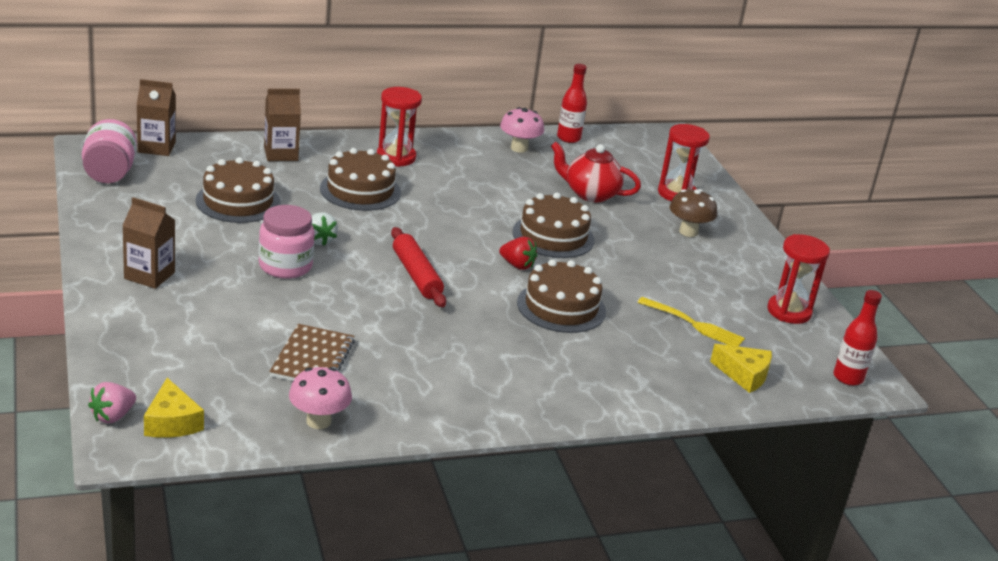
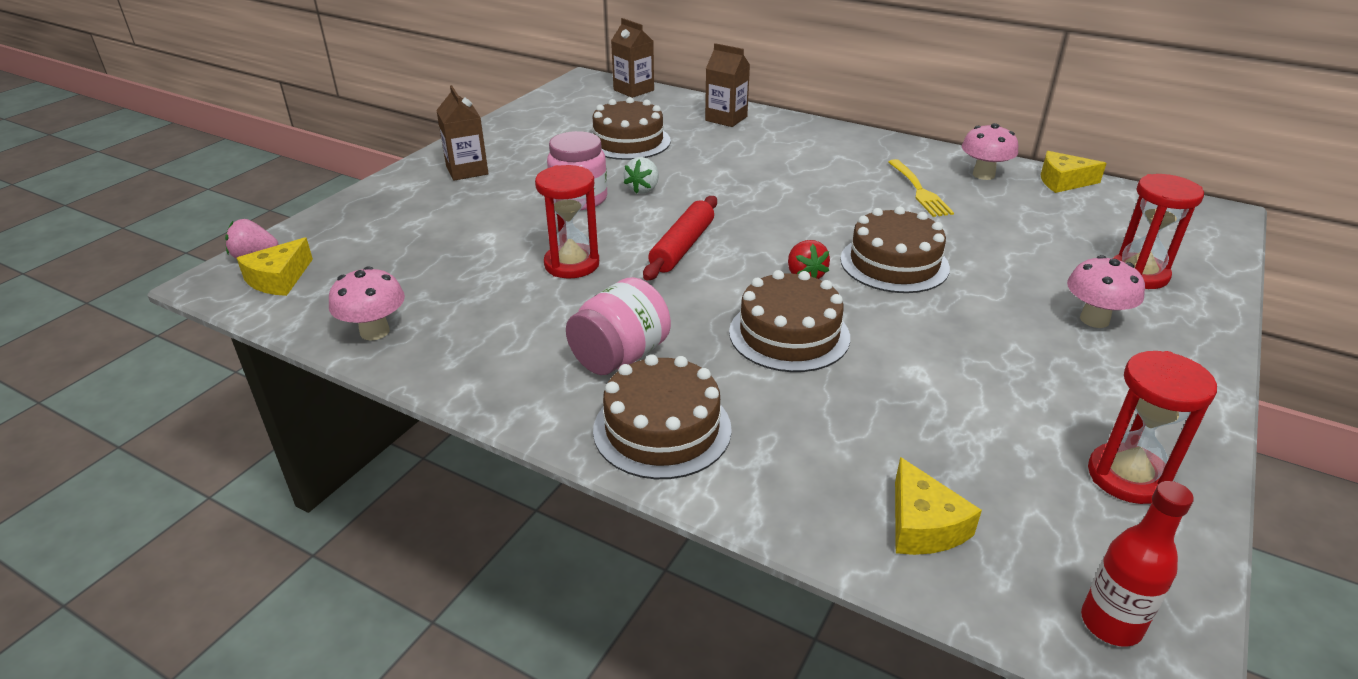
camera: 50 degrees right, 5 degrees up
pink jar [82,119,137,183] -> pink jar moved to [566,277,671,375]
brown notebook [269,324,355,381] -> none
brown cake [320,148,401,211] -> brown cake moved to [593,354,732,479]
red hourglass [377,87,422,167] -> red hourglass moved to [535,165,599,278]
red teapot [551,142,641,202] -> none
red bottle [557,64,587,143] -> yellow cheese [1041,151,1107,193]
yellow fork [637,297,745,346] -> yellow fork moved to [888,159,954,217]
brown mushroom [670,189,717,237] -> pink mushroom [1067,255,1145,328]

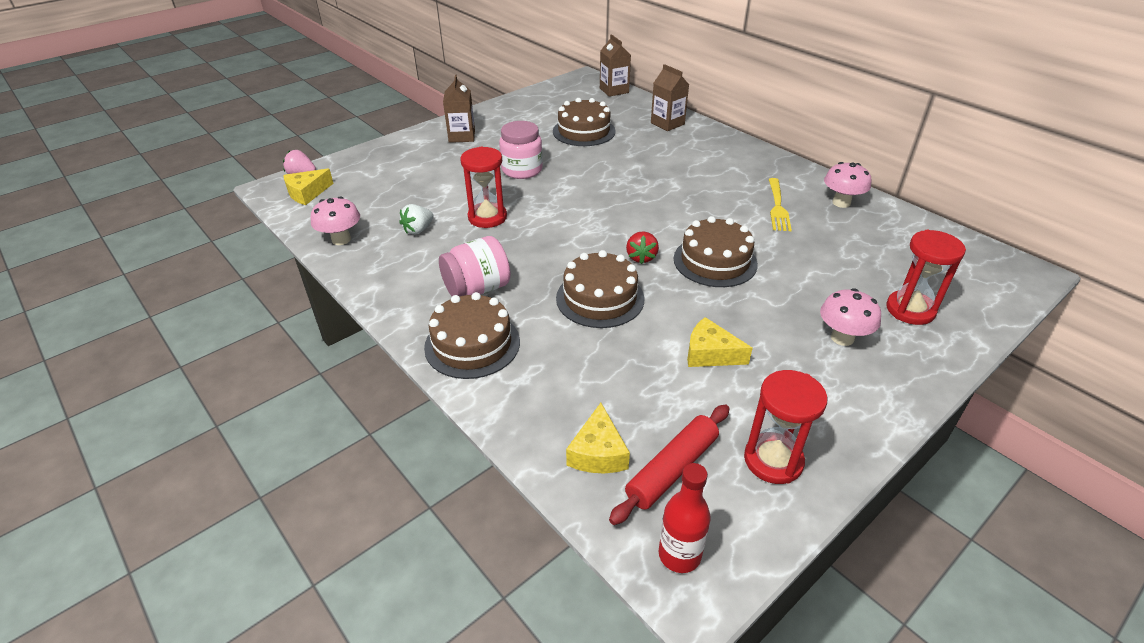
camera: 20 degrees right, 5 degrees up
white strawberry [624,157,659,194] -> white strawberry moved to [399,204,434,235]
red rolling pin [643,196,717,281] -> red rolling pin moved to [609,404,730,525]
yellow cheese [1041,151,1107,193] -> yellow cheese moved to [687,317,753,367]

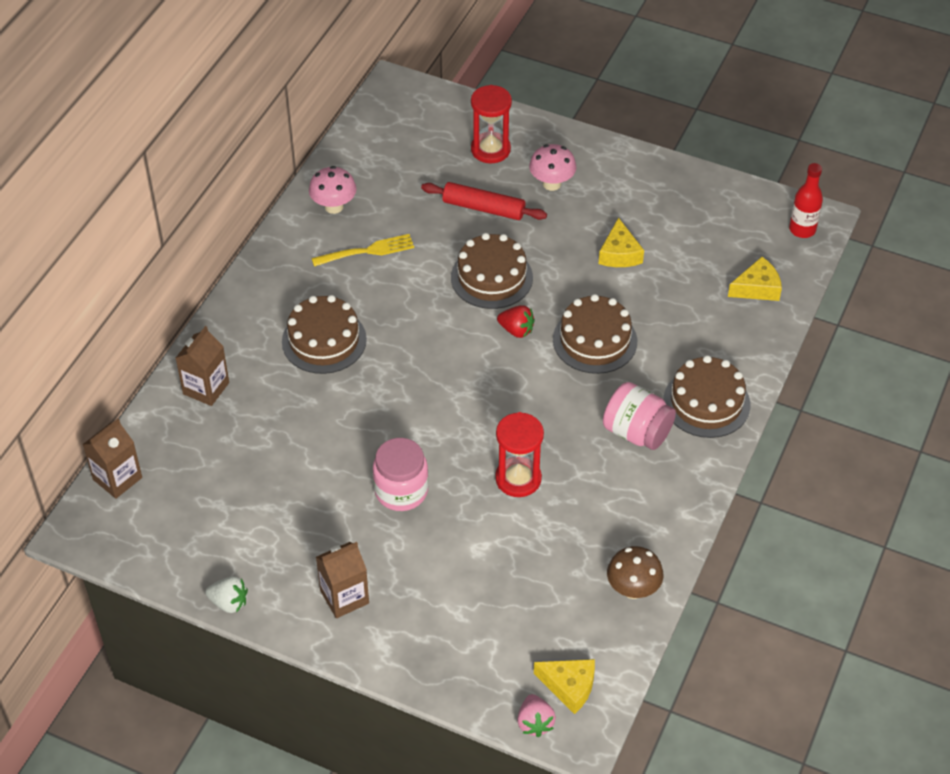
camera: 115 degrees left, 10 degrees up
pink mushroom [311,196,360,245] -> brown mushroom [607,546,664,599]
white strawberry [399,204,434,235] -> white strawberry moved to [205,576,248,613]
brown cake [553,98,616,146] -> brown cake moved to [282,295,367,374]
red rolling pin [609,404,730,525] -> red rolling pin moved to [421,182,547,220]
red strawberry [626,231,659,264] -> red strawberry turned 45 degrees clockwise [497,305,535,338]
red hourglass [744,370,827,484] -> none

